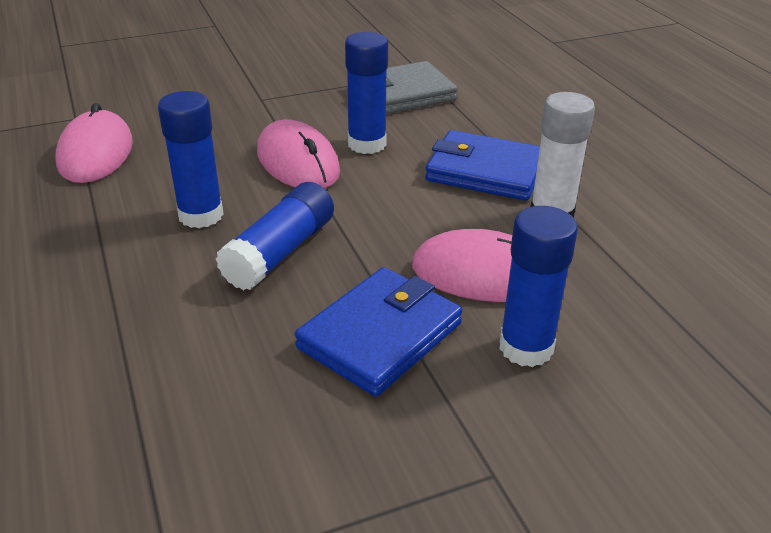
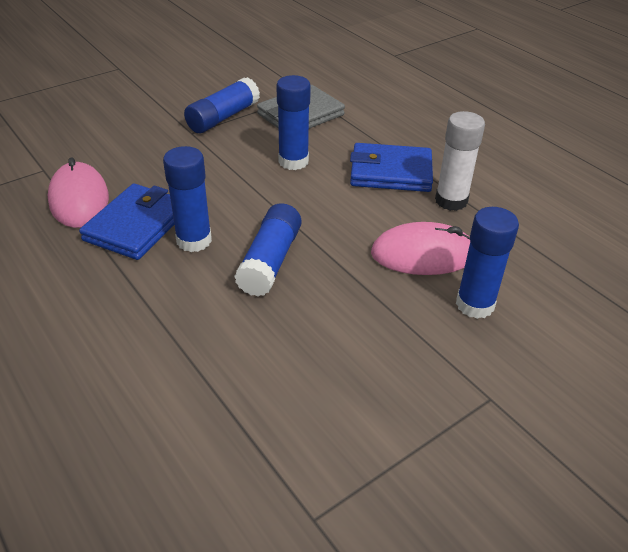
camera: 15 degrees left, 5 degrees up
pink mouse [257,120,340,189] -> none
blue wallet [295,267,462,397] -> blue wallet moved to [79,184,174,260]
none -> blue glue stick [184,77,260,133]

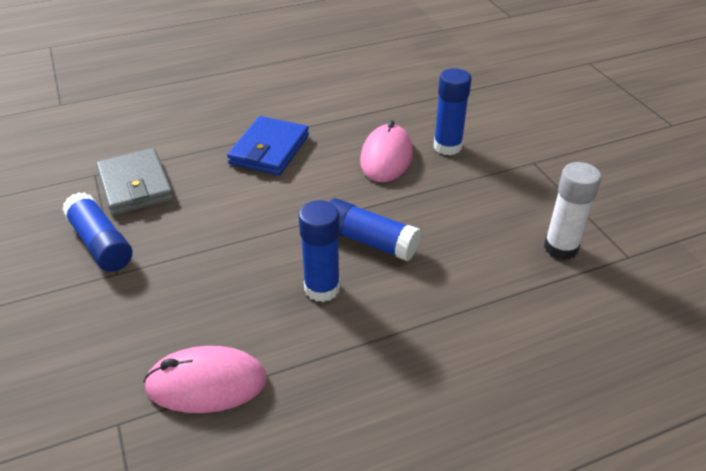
camera: 75 degrees left, 0 degrees up
blue wallet [79,184,174,260] -> none
blue glue stick [276,75,311,170] -> none
white glue stick [435,111,485,211] -> white glue stick moved to [544,162,601,260]

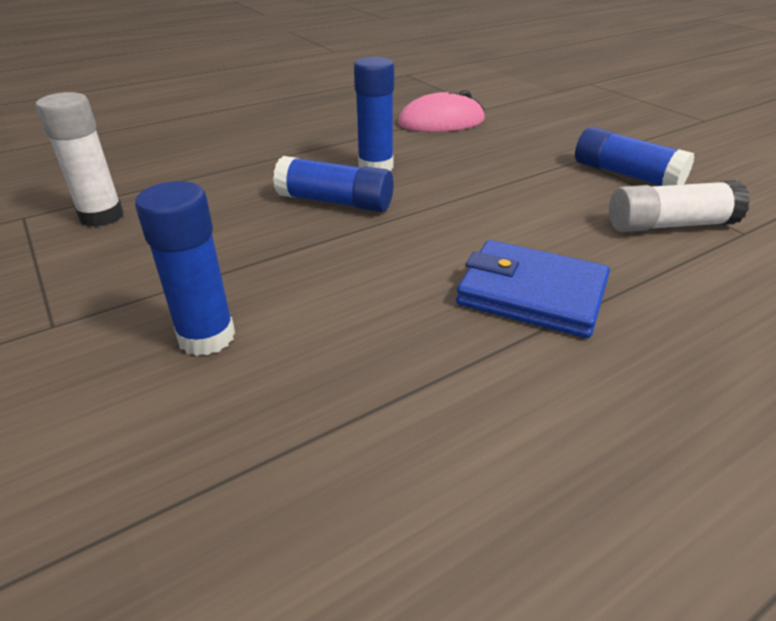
camera: 170 degrees right, 5 degrees down
grey wallet [96,148,174,216] -> white glue stick [609,180,750,232]
blue wallet [227,116,309,175] -> blue wallet turned 75 degrees counterclockwise [456,240,610,338]
pink mouse [360,120,413,182] -> none

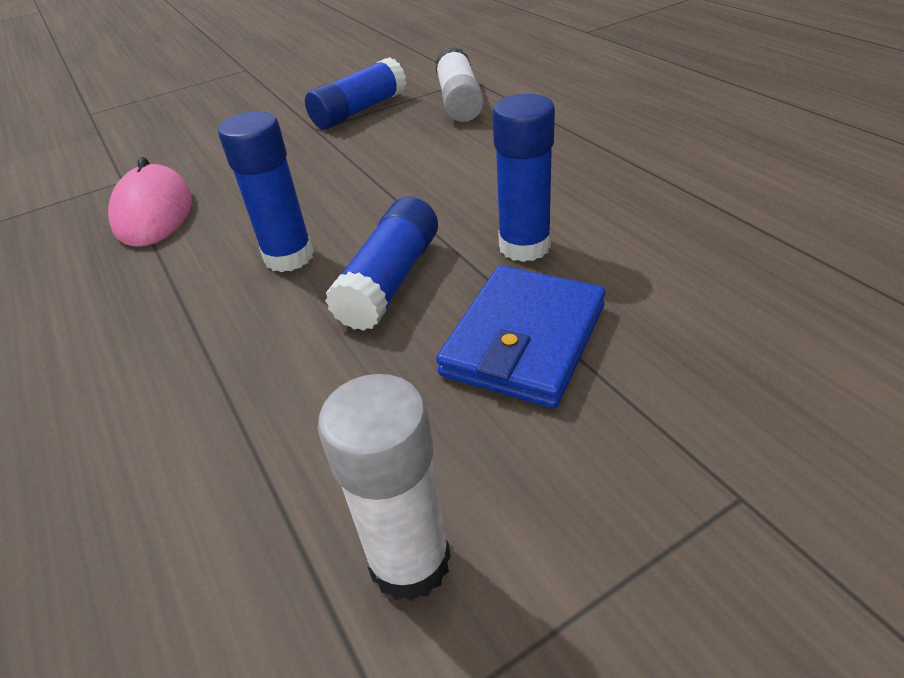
camera: 85 degrees left, 5 degrees up
blue glue stick [135,181,235,356] -> blue glue stick moved to [492,94,555,262]
blue wallet [456,240,610,338] -> blue wallet moved to [436,265,606,408]

